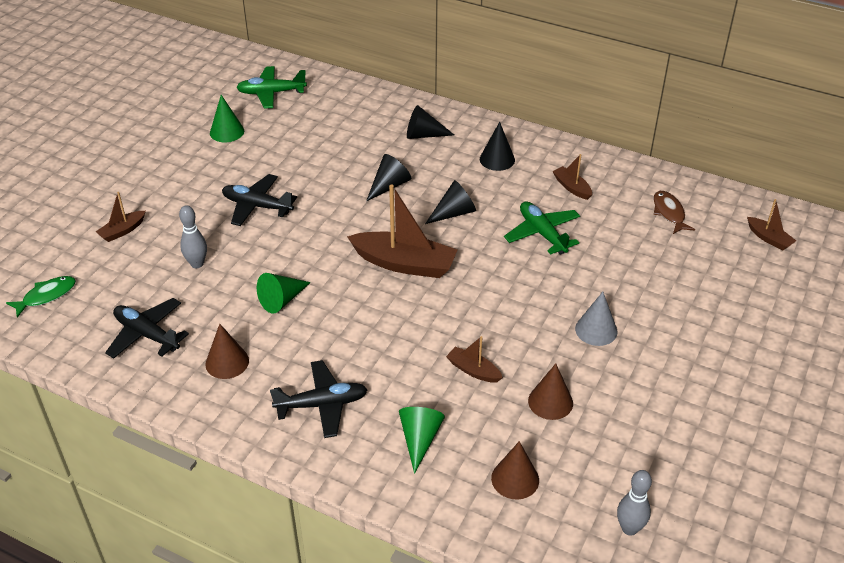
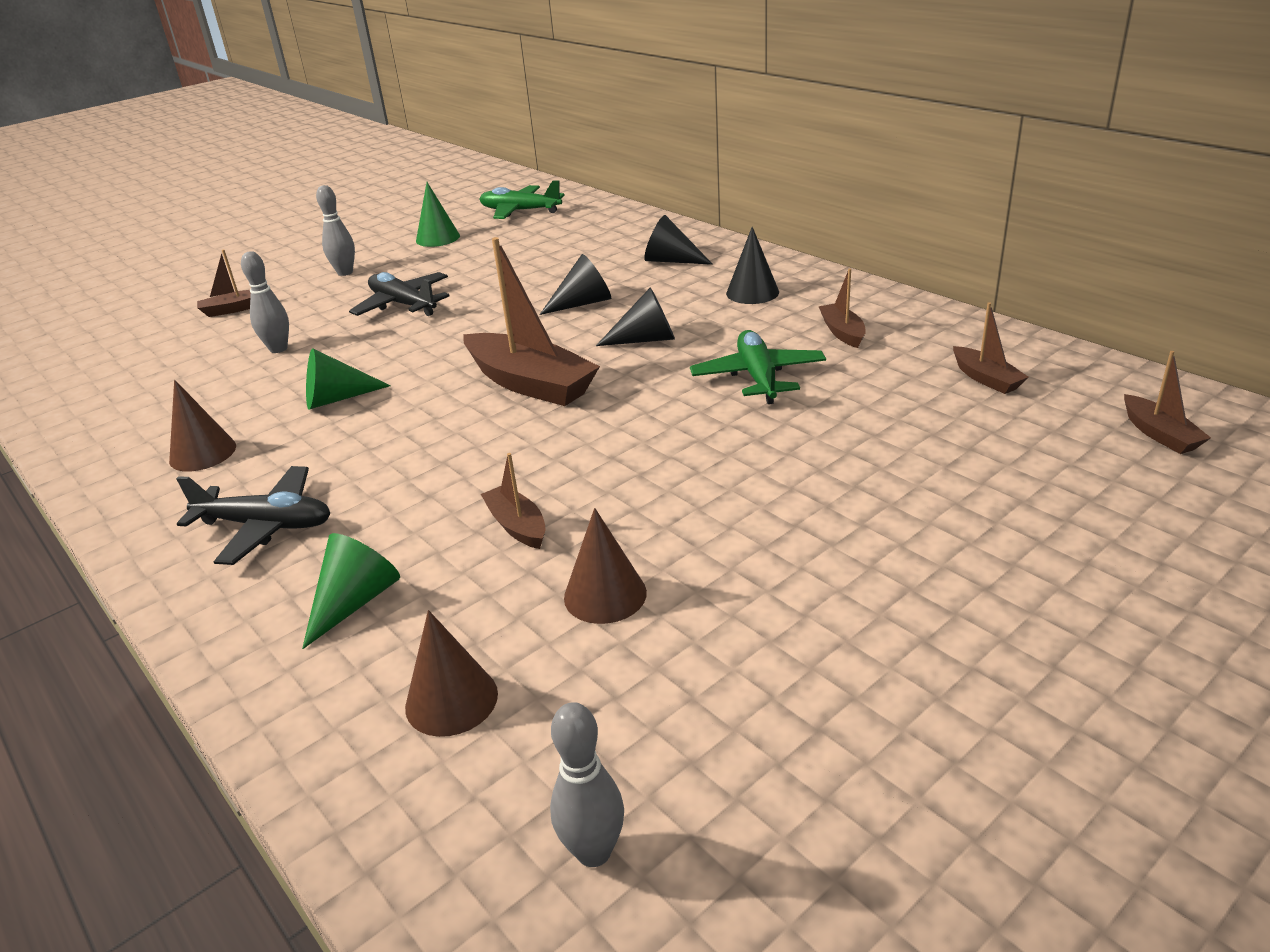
camera: 25 degrees right, 10 degrees down
green fish [6,276,76,318] -> none
black plane [105,298,189,359] -> none
grey cone [575,292,618,346] -> none
brown fish [654,191,695,234] -> brown boat [953,303,1029,394]
none -> grey bowling pin [316,185,355,276]

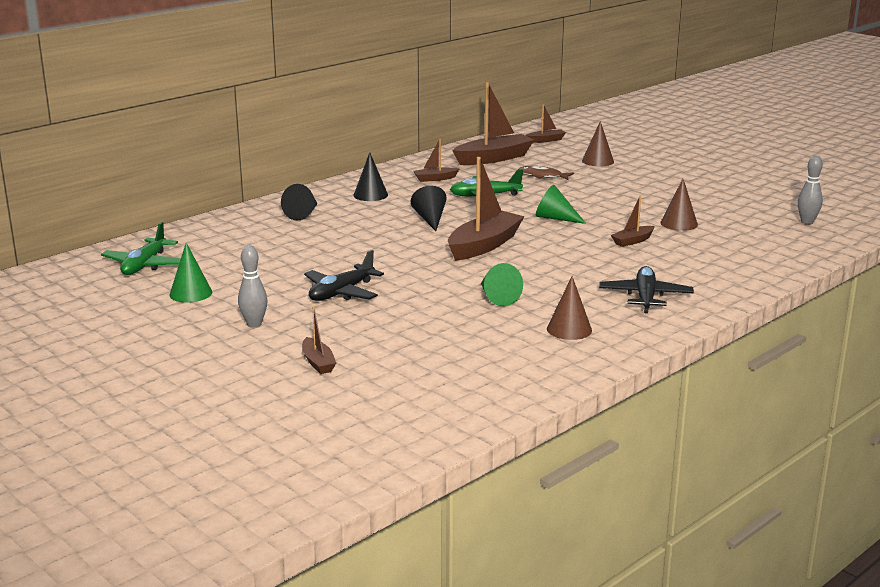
camera: 95 degrees left, 10 degrees down
grey bowling pin [241,251,289,353] -> none
green cone [302,533,400,649] -> green cone moved to [536,185,586,224]
brown cone [405,610,498,737] -> brown cone moved to [582,121,614,166]
black cone [539,254,611,315] -> none
brown boat [953,303,1029,394] -> brown boat [452,82,534,165], size x2.00
none -> brown fish [518,166,574,180]

